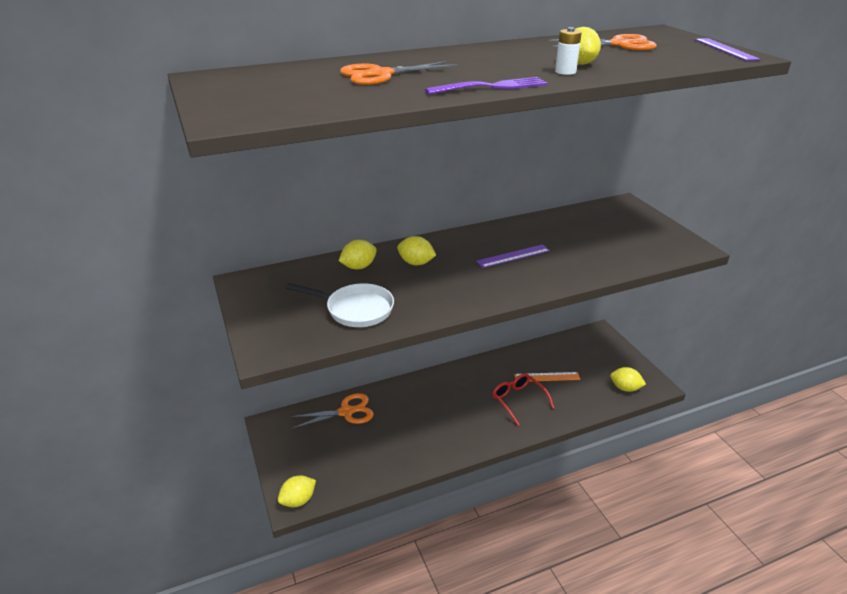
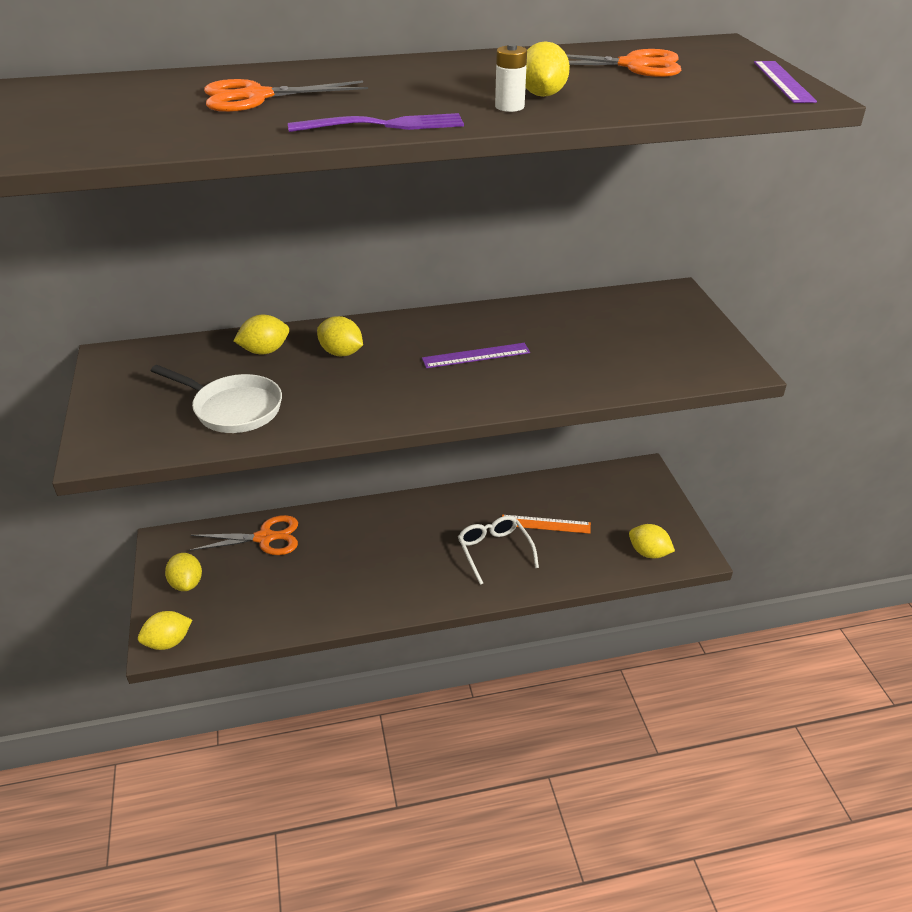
camera: 10 degrees right, 5 degrees up
red glasses [492,373,554,425] -> white glasses [458,516,539,585]
none -> yellow lemon [165,553,202,591]

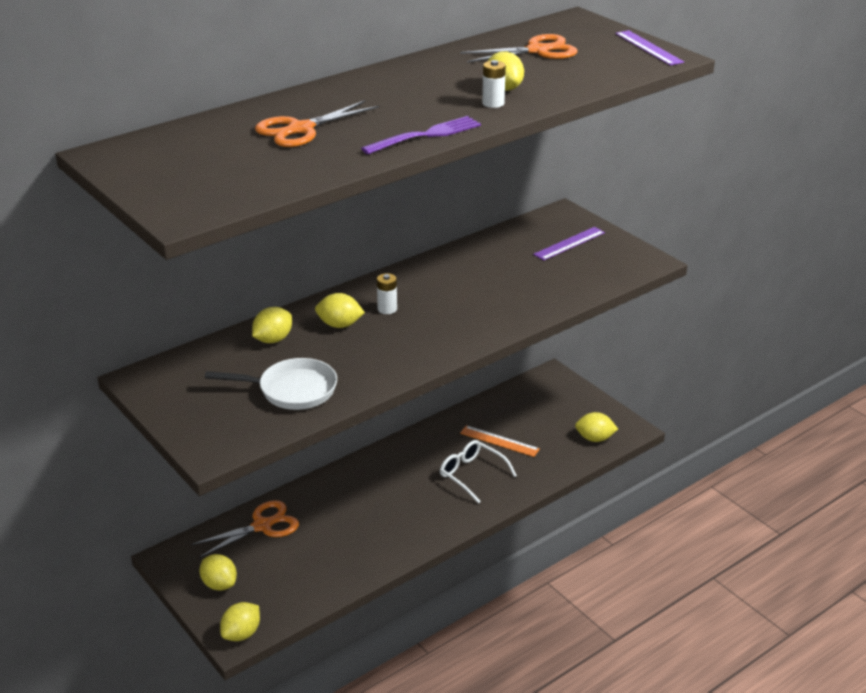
camera: 25 degrees left, 5 degrees down
purple ruler [422,343,530,368] -> purple ruler moved to [533,227,605,260]
orange ruler [502,515,591,534] -> orange ruler turned 45 degrees clockwise [460,425,540,457]
none -> white battery [377,273,397,314]

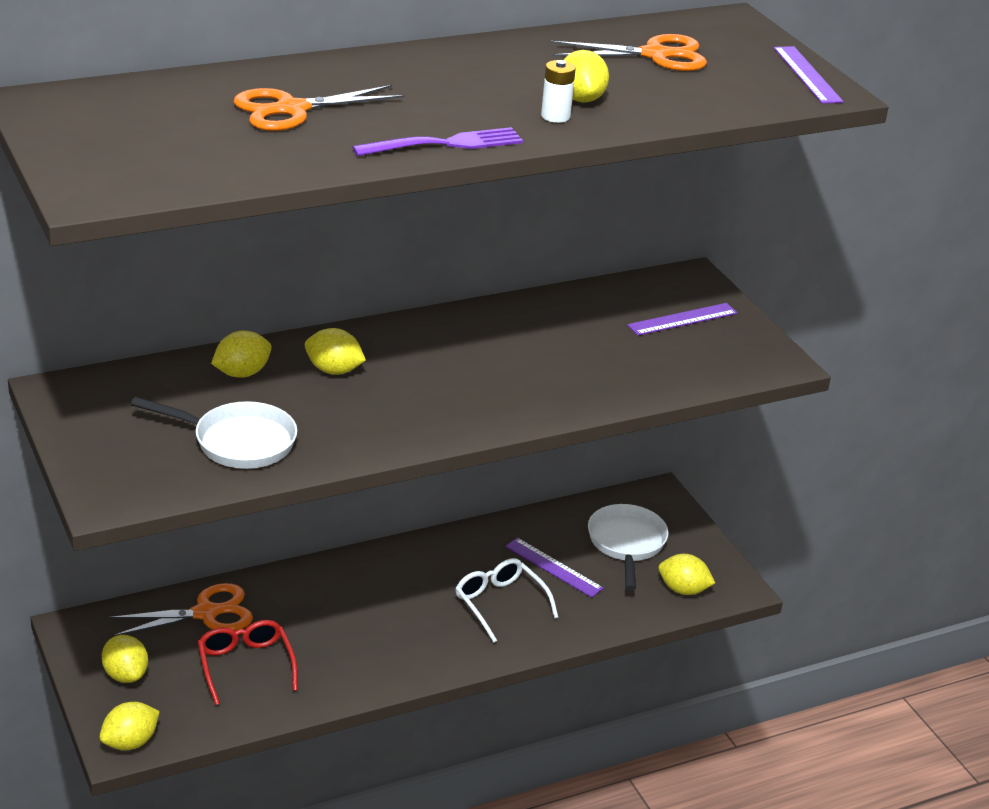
camera: 10 degrees right, 0 degrees up
white battery [377,273,397,314] -> none
orange ruler [460,425,540,457] -> purple ruler [505,538,603,597]
none -> red glasses [198,620,298,705]
none -> white pan [588,504,669,590]

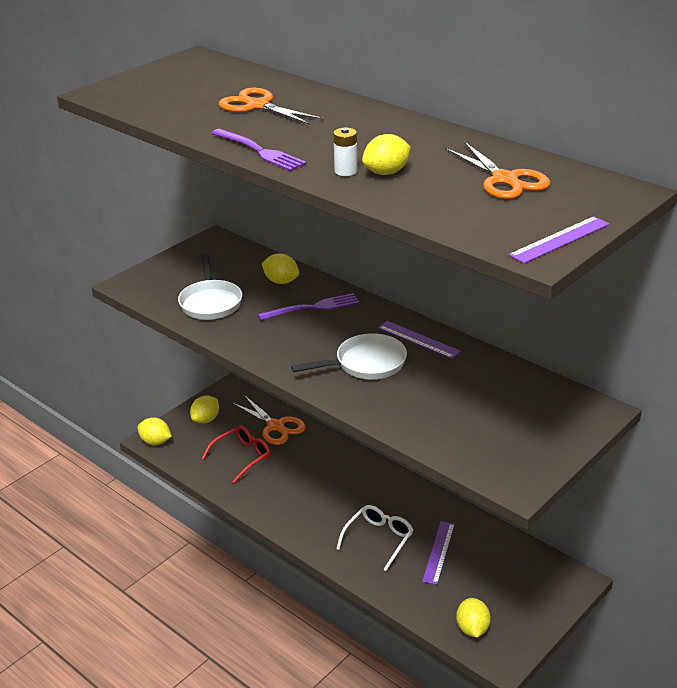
camera: 70 degrees right, 0 degrees up
yellow lemon [305,328,366,375] -> purple fork [258,293,360,320]
white pan [588,504,669,590] -> white pan moved to [291,333,407,379]
purple ruler [627,303,737,336] -> purple ruler moved to [378,321,461,359]

